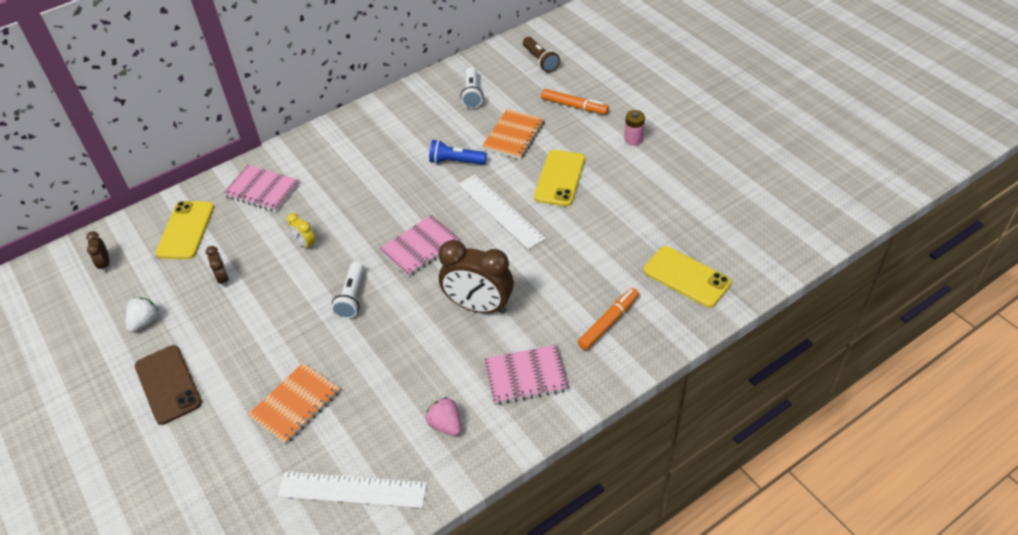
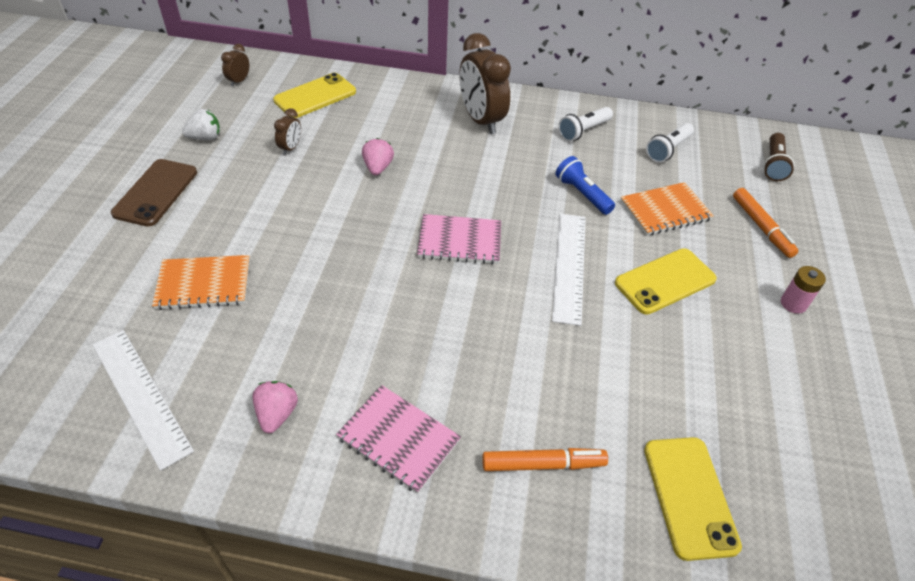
camera: 40 degrees right, 0 degrees up
pink notebook [223,165,300,212] -> none
yellow clock [287,213,316,250] -> pink strawberry [362,138,394,175]
white flashlight [331,261,364,319] -> white flashlight moved to [558,107,613,142]
brown clock [439,240,514,314] -> brown clock moved to [459,33,511,134]

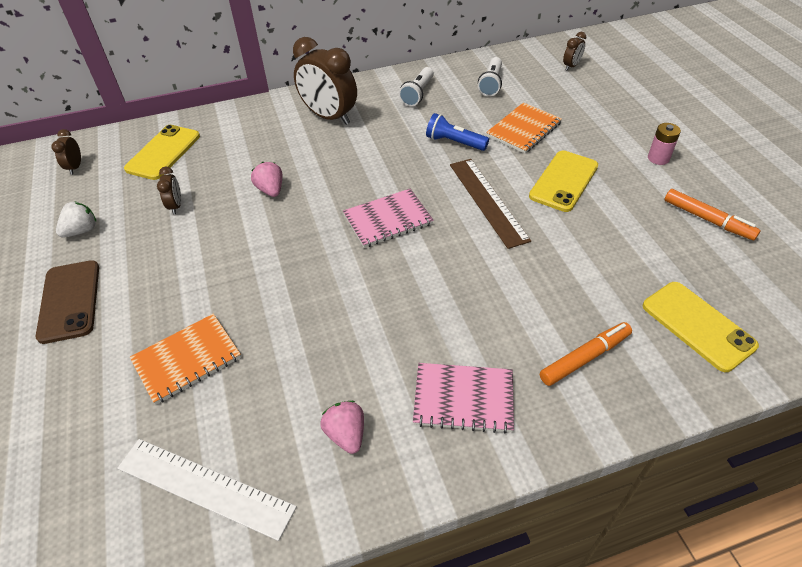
camera: 25 degrees left, 0 degrees up
white ruler [552,214,586,326] -> brown ruler [450,159,531,249]
orange marker [733,188,799,258] -> orange marker moved to [665,189,761,240]
brown flashlight [763,133,794,181] -> brown clock [563,32,586,70]

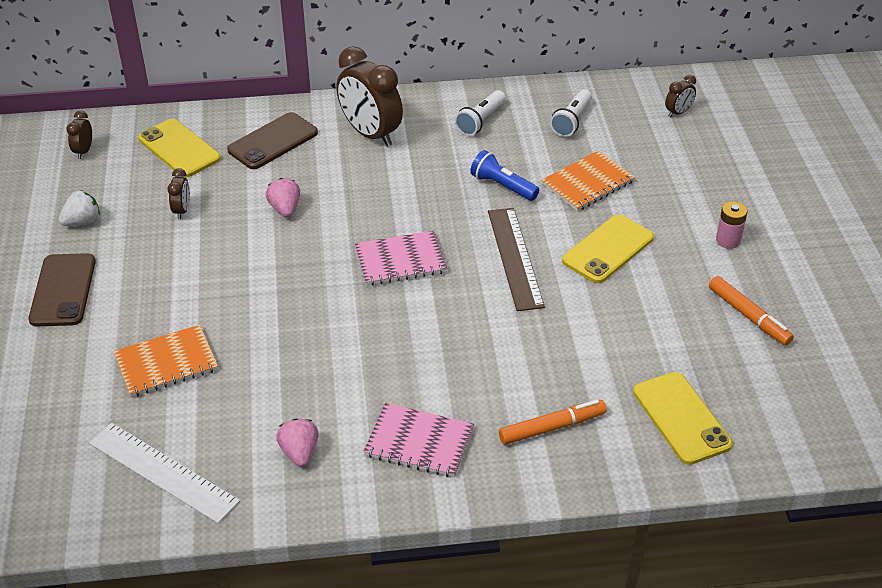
camera: 10 degrees right, 5 degrees down
yellow phone [124,125,200,180] -> yellow phone turned 75 degrees counterclockwise [138,119,221,177]
none -> brown phone [227,112,318,169]

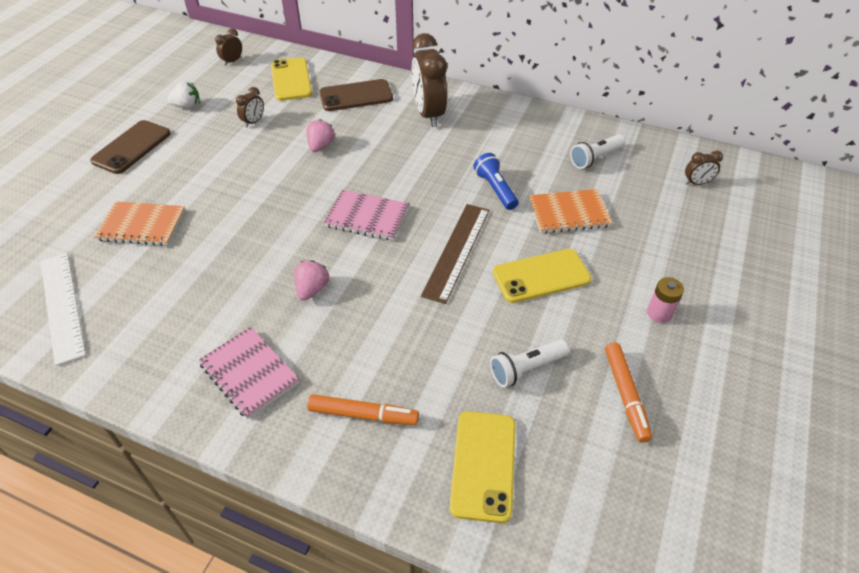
camera: 30 degrees right, 5 degrees up
pink strawberry [276,418,318,467] -> pink strawberry moved to [294,260,329,300]
white flashlight [455,90,506,136] -> white flashlight moved to [490,339,569,387]

